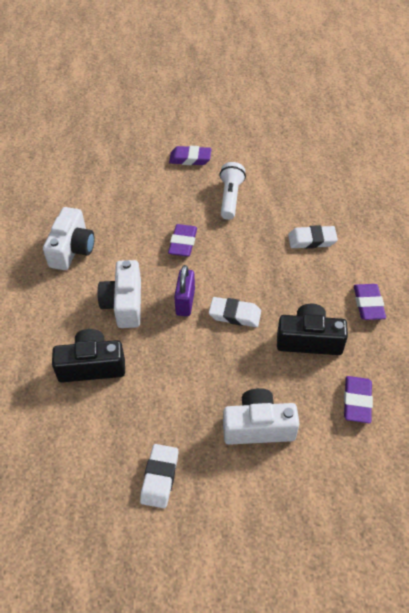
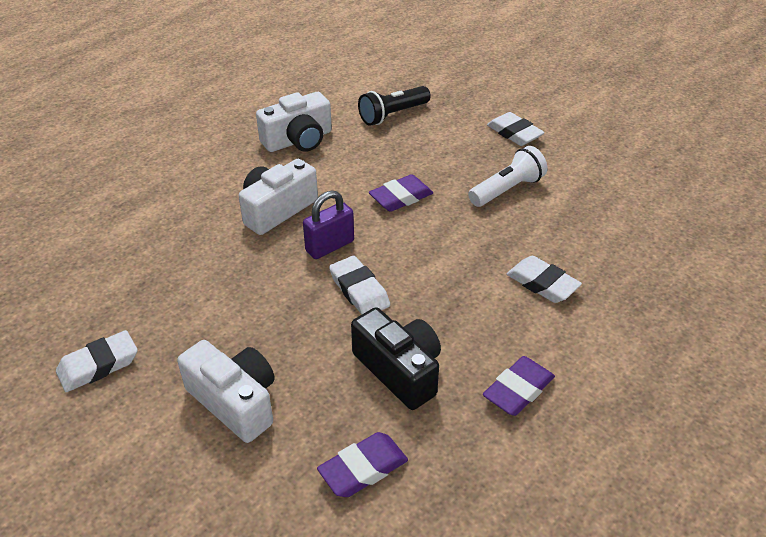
camera: 45 degrees right, 10 degrees down
black camera [52,329,125,383] -> none
purple eraser [169,146,211,165] -> white eraser [487,112,545,146]
none -> black flashlight [358,86,431,126]

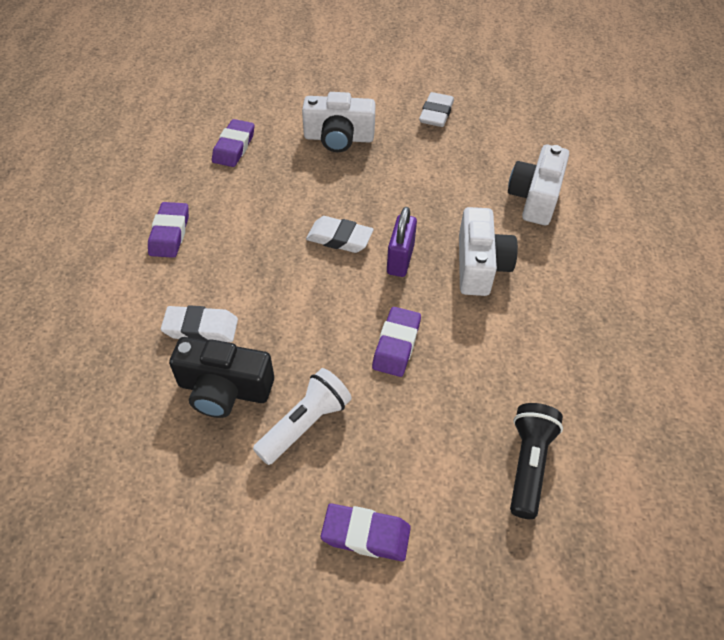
camera: 140 degrees right, 10 degrees up
white camera [256,92,332,152] -> white camera moved to [508,145,569,225]
black camera [351,307,441,410] -> black camera moved to [169,337,274,418]
white flashlight [468,146,547,207] -> white flashlight turned 150 degrees counterclockwise [253,368,352,465]
white eraser [487,112,545,146] -> purple eraser [321,503,411,561]

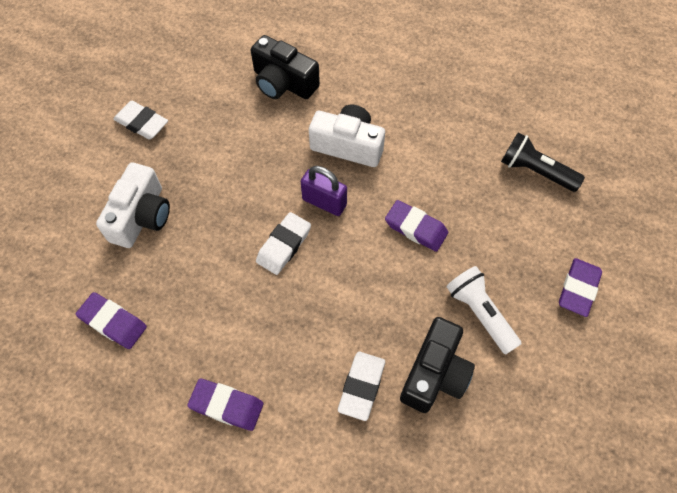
camera: 75 degrees left, 10 degrees up
white camera [508,145,569,225] -> black camera [251,35,320,99]

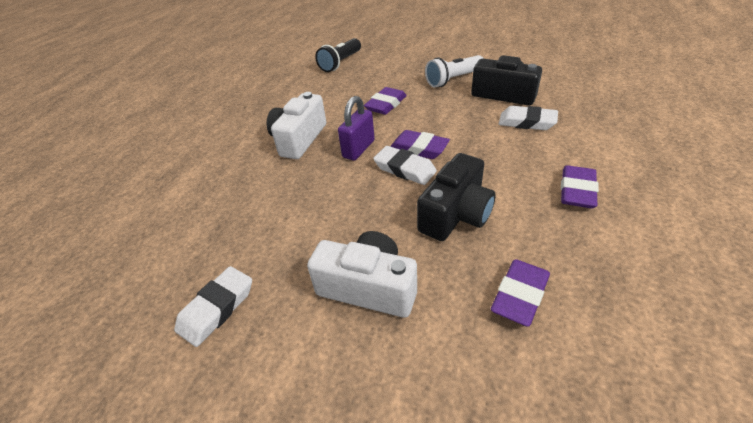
camera: 85 degrees left, 20 degrees down
black camera [251,35,320,99] -> black camera moved to [417,153,496,241]
purple eraser [559,258,602,317] -> purple eraser moved to [390,130,450,159]

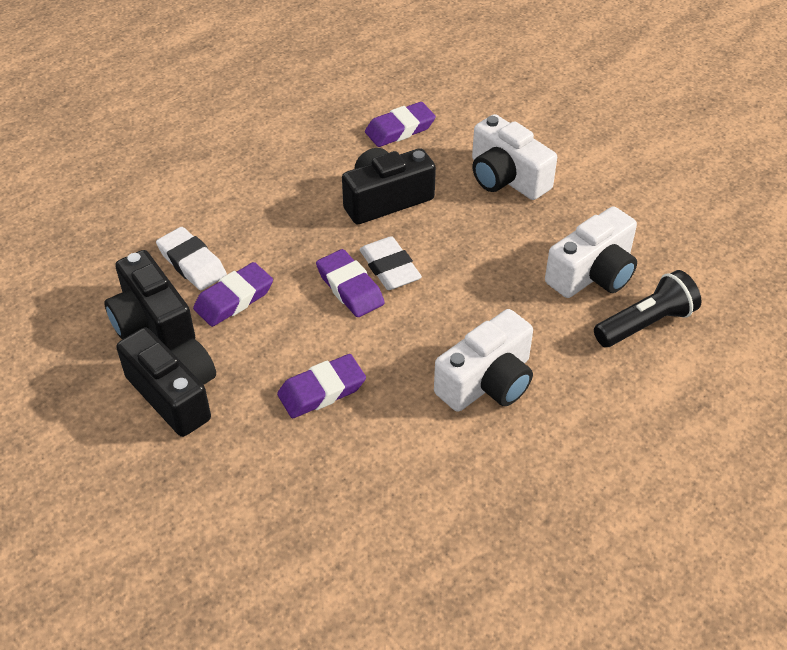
camera: 155 degrees left, 5 degrees up
white eraser [174,266,252,347] -> none
black flashlight [315,38,361,72] -> black flashlight moved to [594,270,701,347]
purple padlock [338,96,375,161] -> none
white flashlight [425,55,484,87] -> black camera [116,327,216,437]
purple eraser [561,165,599,208] -> purple eraser moved to [193,262,273,327]
none -> white camera [545,206,637,298]

